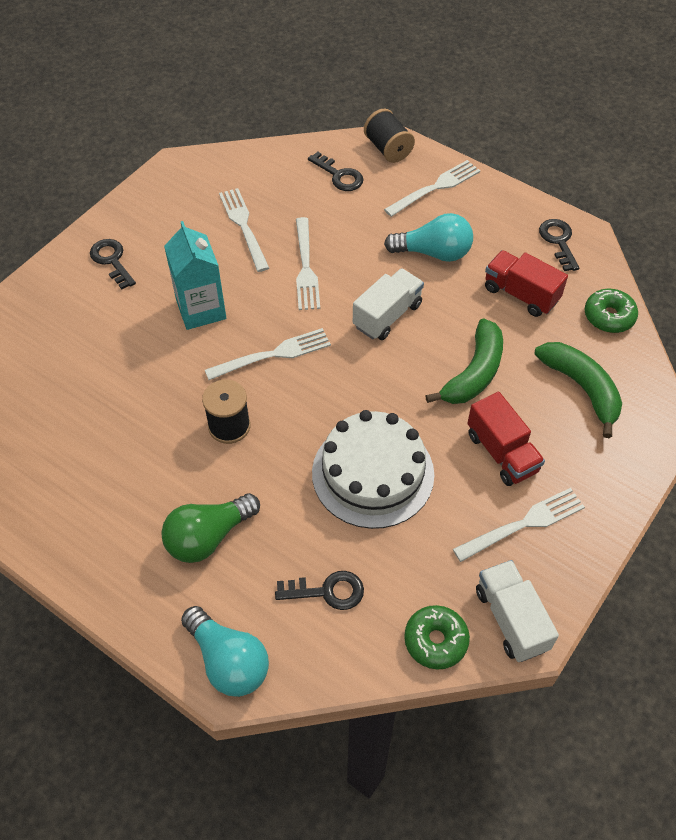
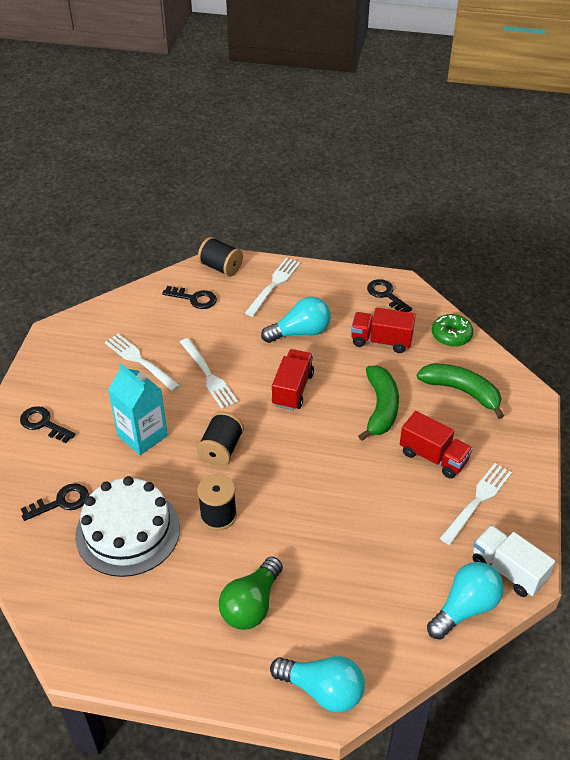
camera: 25 degrees left, 10 degrees down
white fork [205,328,331,380] -> black spool [197,411,244,466]
black key [275,571,364,610] -> black key moved to [21,483,89,521]
white cake [312,410,434,529] -> white cake moved to [75,476,180,577]
white truck [353,268,424,340] -> red truck [272,349,314,410]
green donut [404,605,470,669] -> turquoise light bulb [427,562,504,640]

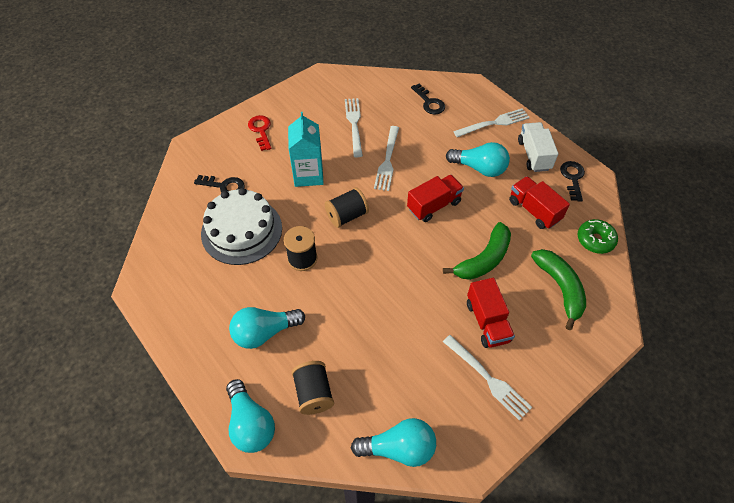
camera: 40 degrees right, 10 degrees up
black key [20,406,76,443] -> red key [248,115,271,151]
black spool [198,237,243,277] -> black spool moved to [292,361,334,415]
green light bulb [219,557,283,630] -> turquoise light bulb [229,307,305,349]
white fork [440,463,512,545] -> white fork turned 60 degrees clockwise [443,335,532,421]
white truck [473,525,555,597] -> white truck moved to [518,122,558,172]

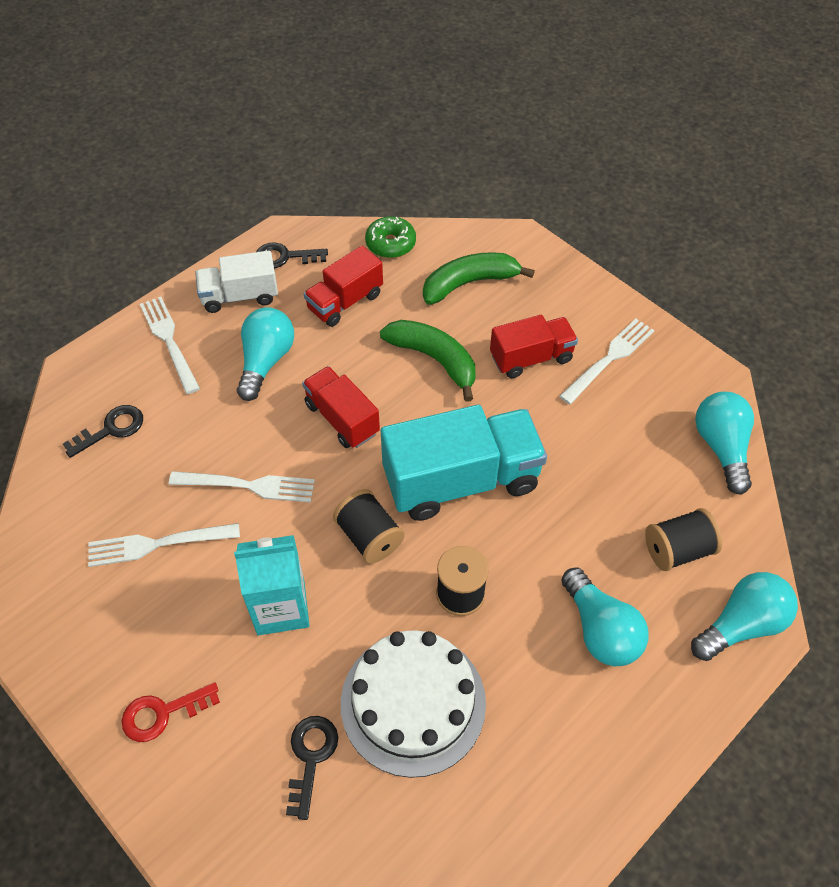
camera: 95 degrees left, 0 degrees up
none -> turquoise truck [381,405,547,521]

